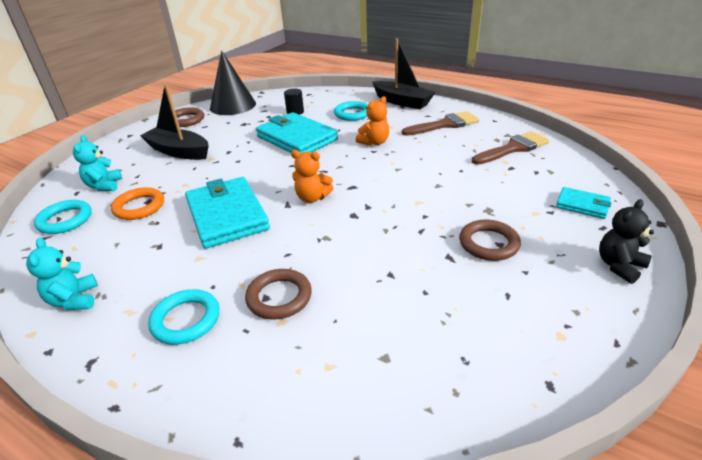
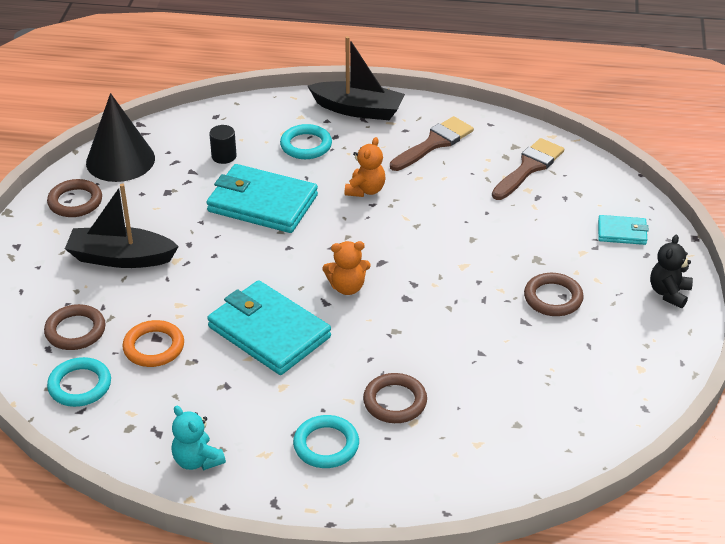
camera: 25 degrees left, 5 degrees up
turquoise teddy bear [73,135,122,191] -> brown ring [44,304,106,350]

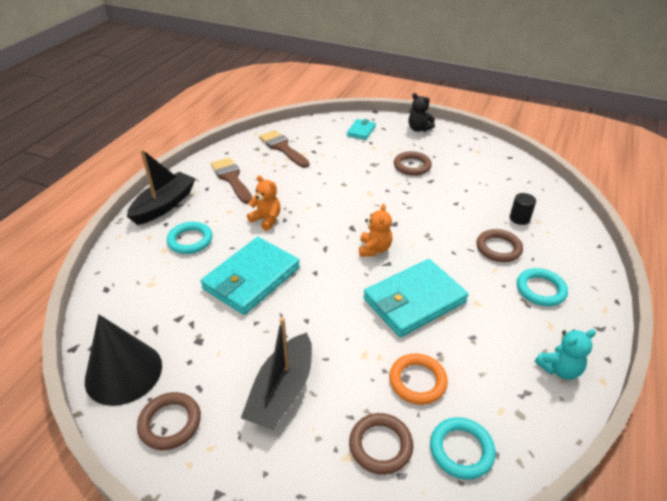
camera: 75 degrees left, 0 degrees up
black cylinder [209,125,237,164] -> black cylinder moved to [510,193,536,225]

